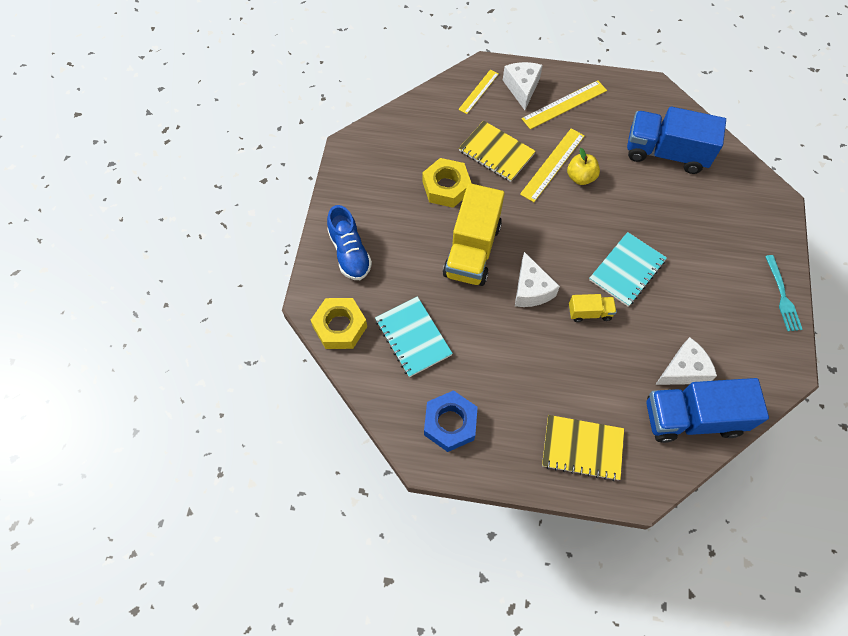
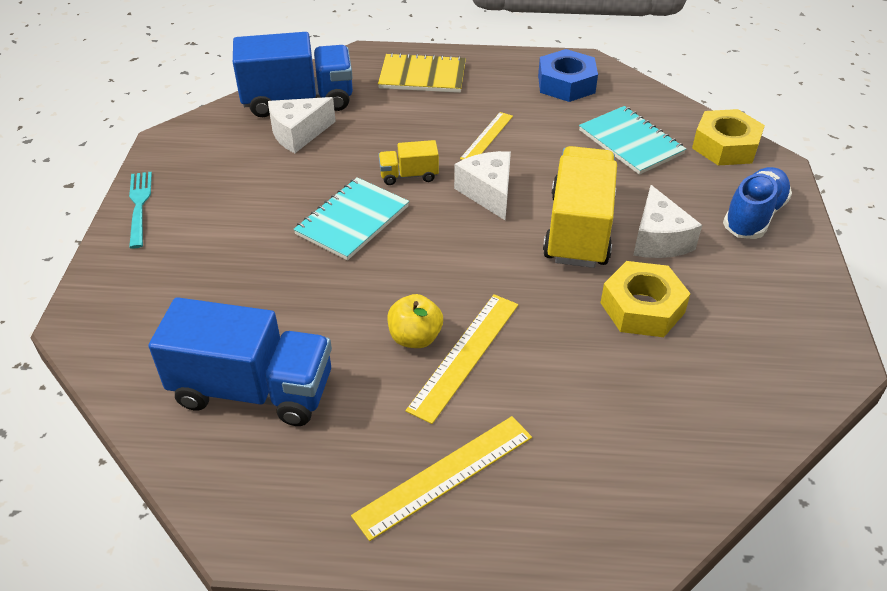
camera: 175 degrees right, 20 degrees down
blue shoe [327,205,372,280] -> blue shoe turned 60 degrees clockwise [723,167,792,239]
yellow ruler [458,70,499,114] -> yellow ruler moved to [460,112,513,160]
yellow notebook [459,121,536,182] -> none
white cheese [503,62,543,110] -> white cheese moved to [633,185,702,258]

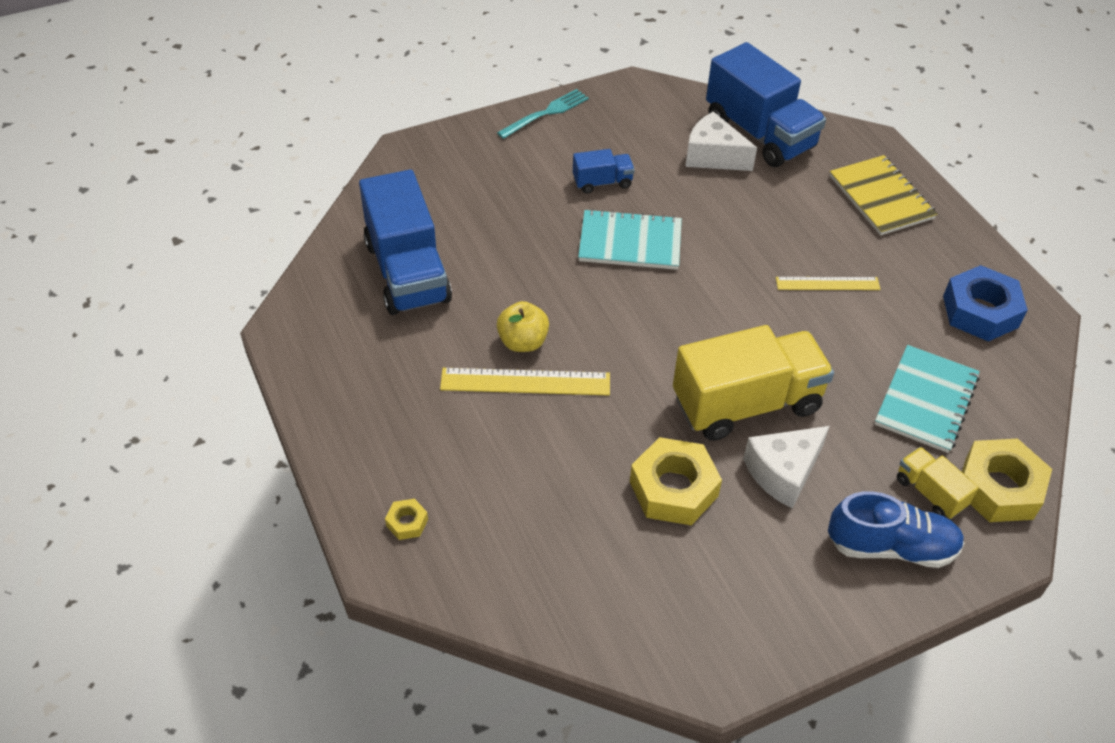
camera: 60 degrees right, 5 degrees up
yellow ruler [351,416,532,541] -> none
yellow truck [379,140,439,185] -> yellow truck moved to [897,447,978,519]
white cheese [454,151,511,221] -> none
none -> yellow nut [385,499,428,540]
none -> blue truck [573,149,635,194]

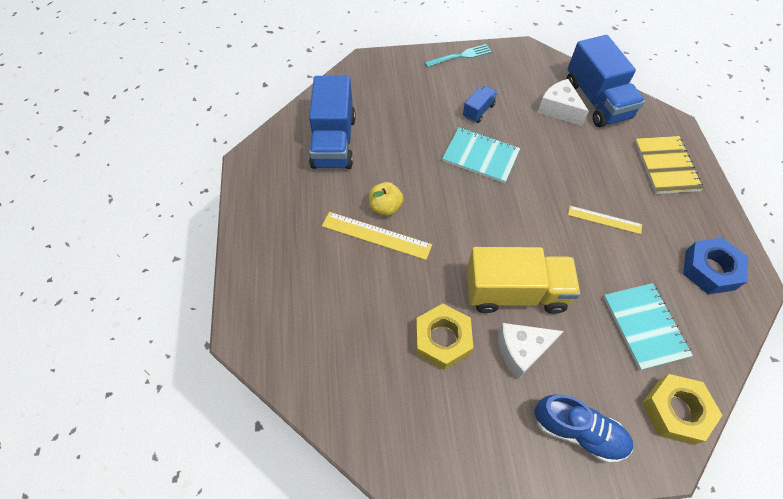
camera: 20 degrees right, 10 degrees up
yellow nut [385,499,428,540] -> none
blue truck [573,149,635,194] -> blue truck turned 60 degrees counterclockwise [463,86,497,123]
turquoise notebook [875,345,980,453] -> turquoise notebook turned 60 degrees counterclockwise [603,283,693,370]
yellow truck [897,447,978,519] -> none

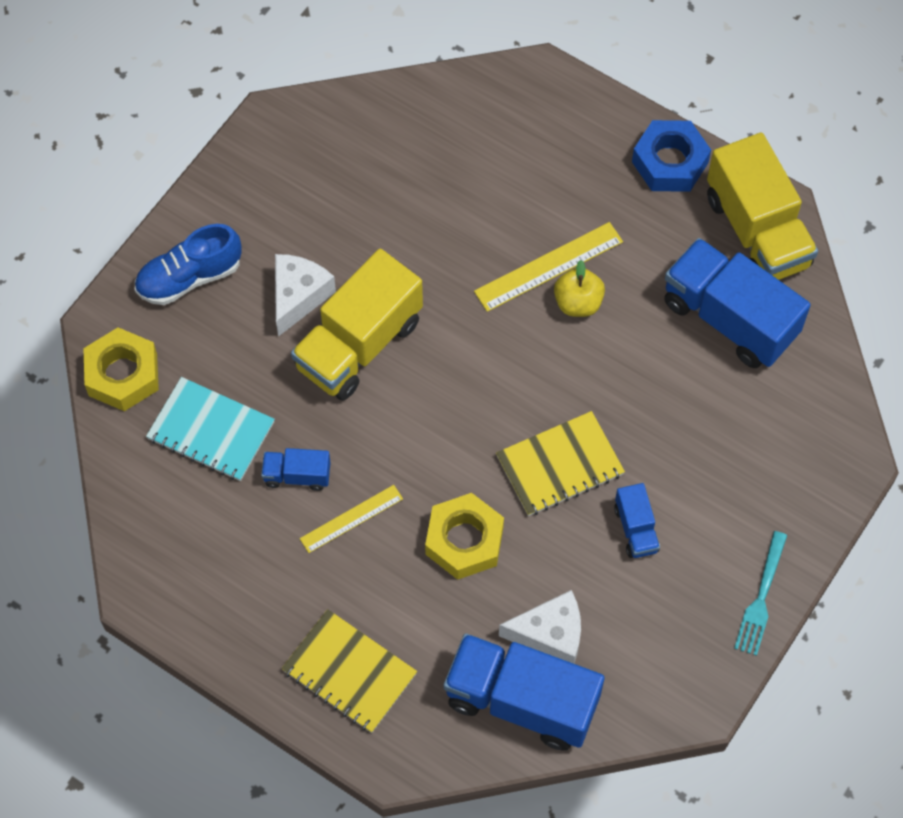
camera: 130 degrees right, 5 degrees up
yellow nut [416,304,473,370] -> yellow nut moved to [425,493,504,580]
turquoise notebook [442,128,520,183] -> yellow notebook [496,411,625,516]
blue nut [683,237,748,295] -> blue nut moved to [632,120,711,192]
none -> blue truck [261,448,331,491]
none -> yellow truck [707,133,818,280]

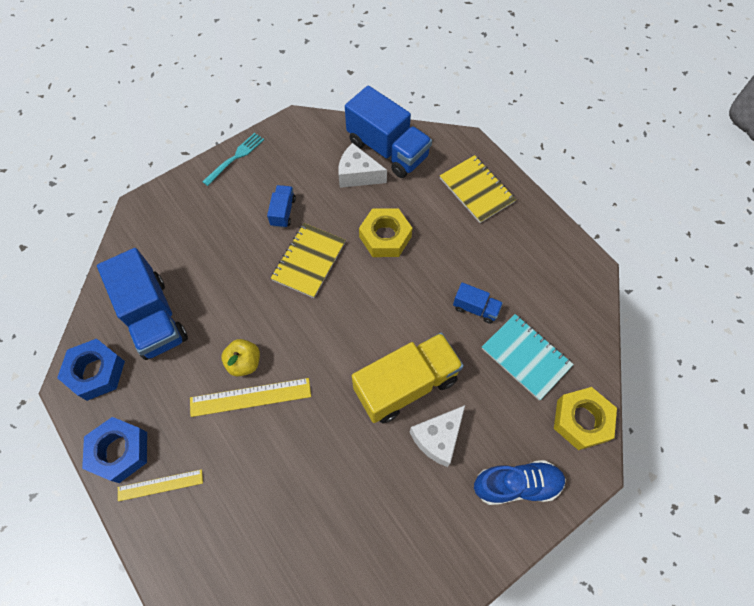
camera: 160 degrees left, 0 degrees up
yellow ruler [300,485,403,553] -> yellow ruler moved to [118,469,203,501]
yellow notebook [496,411,625,516] -> yellow notebook turned 60 degrees counterclockwise [271,223,346,298]
yellow truck [707,133,818,280] -> blue nut [57,339,125,401]

